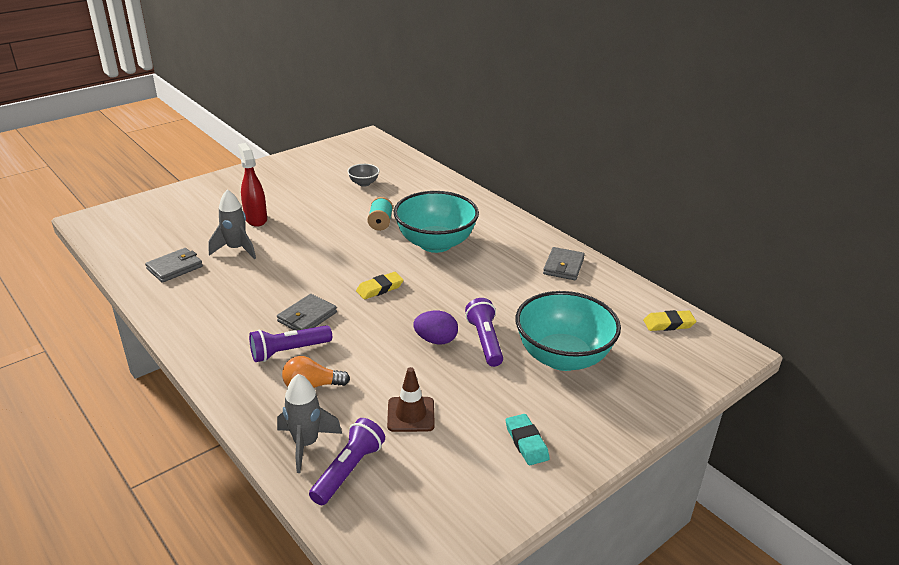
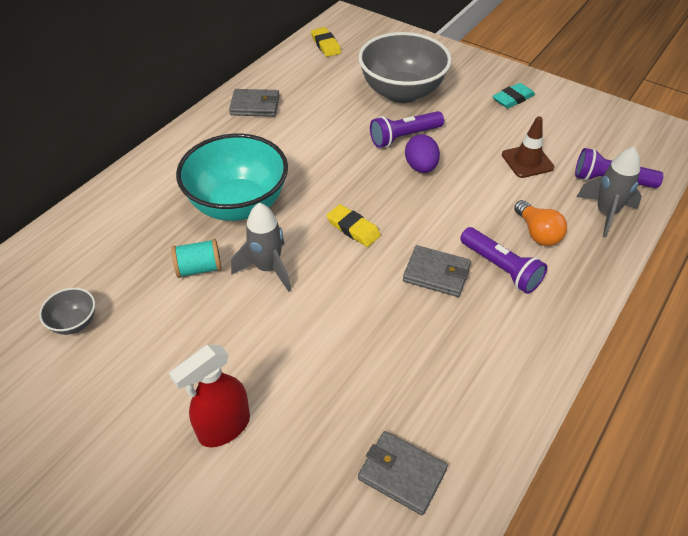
camera: 105 degrees left, 15 degrees up
grey rocket [208,189,256,259] -> grey rocket moved to [231,203,291,292]
turquoise bowl [515,291,621,371] -> grey bowl [358,32,452,103]

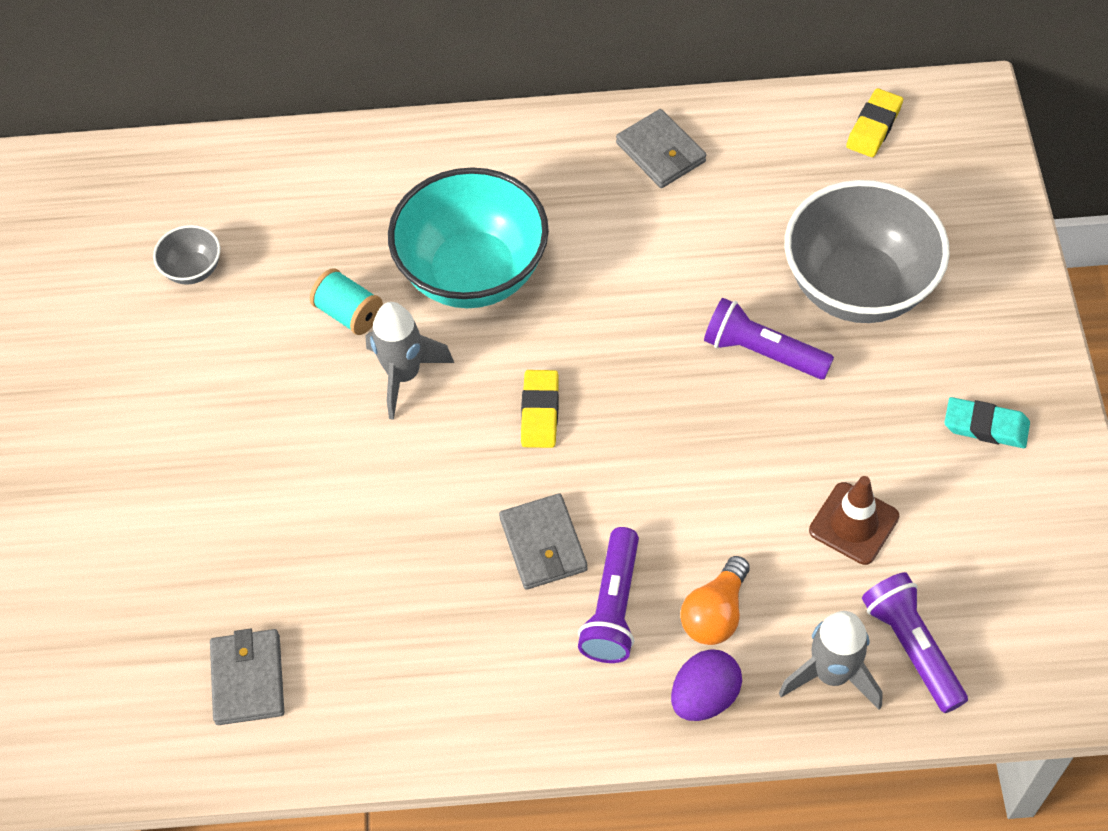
camera: 55 degrees right, 10 degrees up
red spray bottle [169,345,250,447] -> none
purple egg [405,134,440,173] -> purple egg moved to [671,649,742,721]

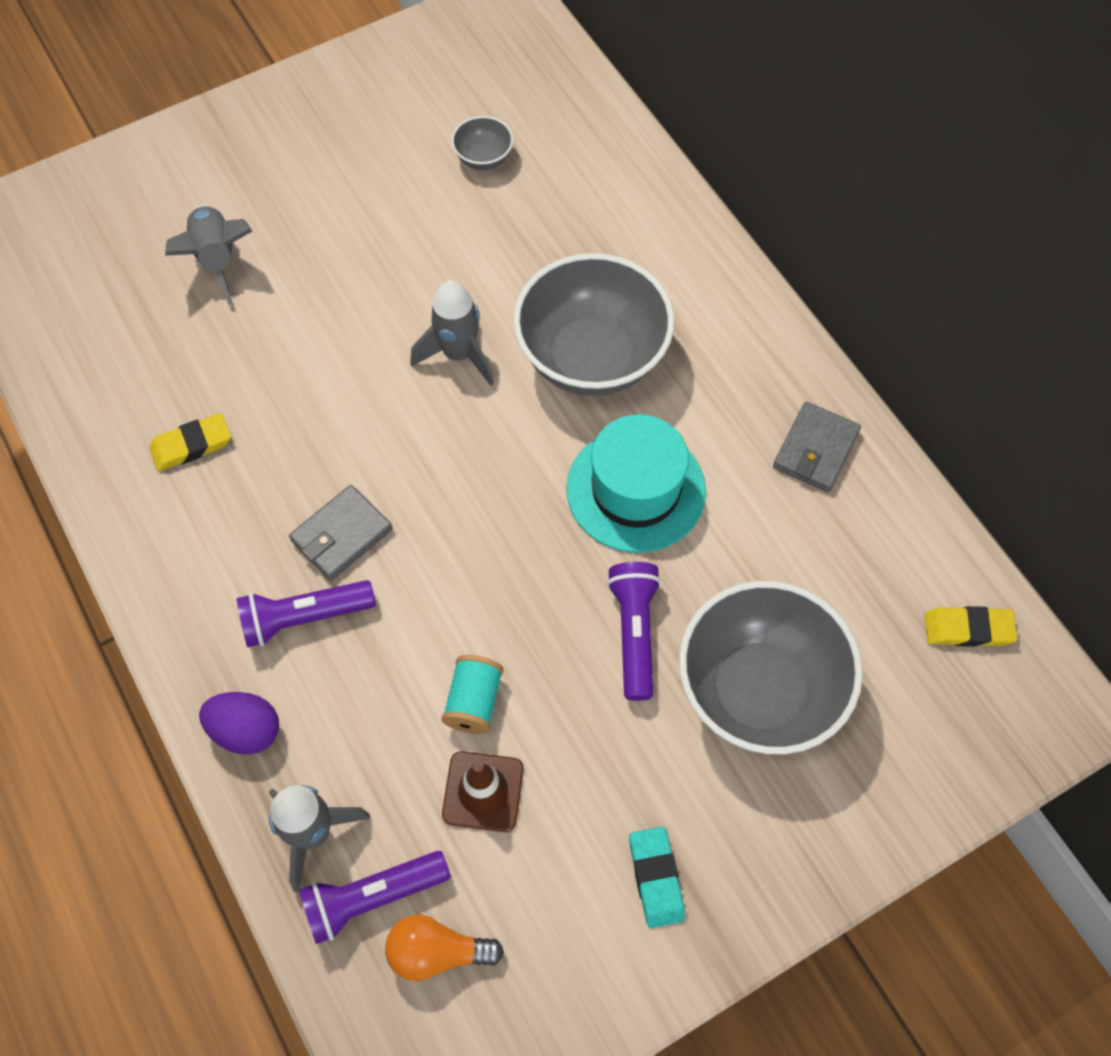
camera: 60 degrees right, 5 degrees up
grey wallet [210,629,284,725] -> none
turquoise spool [310,268,383,335] -> turquoise spool moved to [441,655,504,734]
turquoise bowl [388,167,549,308] -> grey bowl [513,253,674,396]
yellow eraser [521,370,559,448] -> yellow eraser moved to [149,413,231,472]
orange light bulb [680,556,750,645] -> orange light bulb moved to [385,915,504,981]
purple flashlight [862,572,968,713] -> purple flashlight turned 150 degrees counterclockwise [299,851,450,944]
none -> grey rocket [165,205,253,306]
none -> turquoise hat [566,414,706,553]

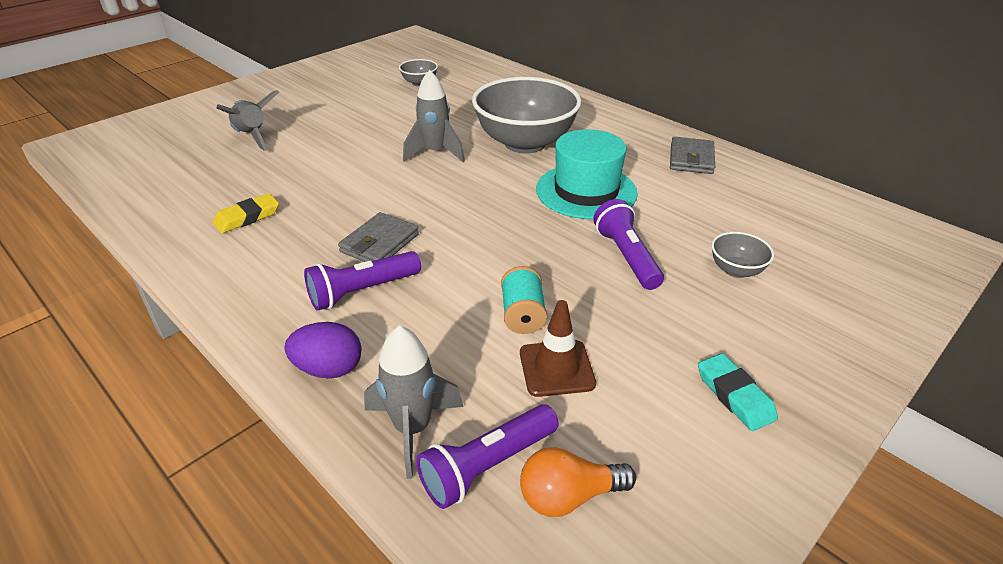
camera: 15 degrees left, 25 degrees down
grey bowl [679,581,863,754] -> grey bowl [711,232,774,278], size x0.43
yellow eraser [925,606,1017,647] -> none

